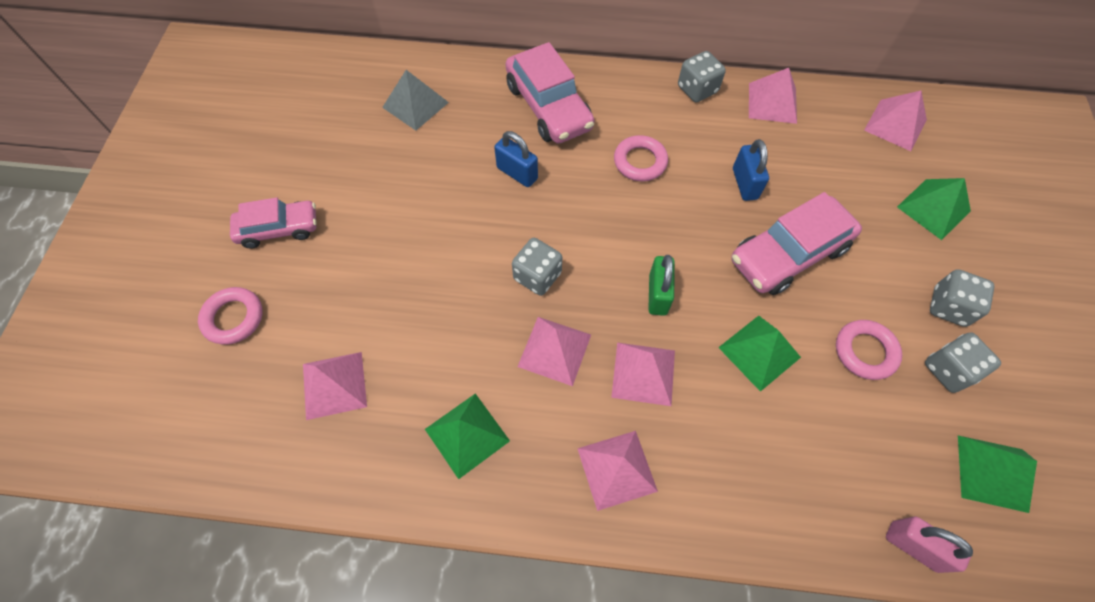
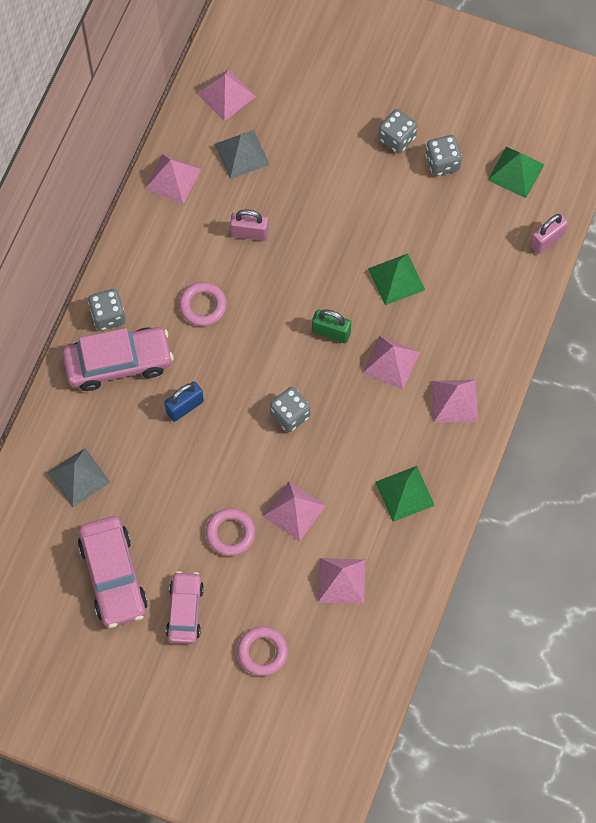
camera: 75 degrees left, 5 degrees up
pink pyramid [517,317,591,386] -> pink pyramid moved to [263,481,326,541]
grey dice [678,51,726,102] -> grey dice moved to [88,289,125,331]
pink car [731,192,862,295] -> pink car moved to [78,516,148,628]
blue padlock [733,139,769,201] -> pink padlock [230,209,269,241]
pink ring [836,320,902,380] -> pink ring moved to [206,508,255,556]
green pyramid [897,178,971,240] -> none
none -> grey pyramid [214,130,270,179]

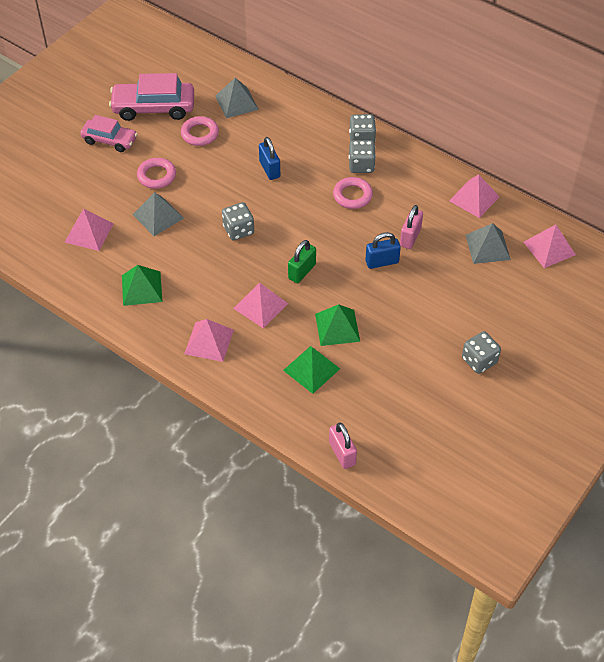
camera: 105 degrees right, 15 degrees down
pink car [62,327,173,391] -> none
pink ring [237,626,288,676] -> pink ring moved to [181,116,219,146]
pink pyramid [263,481,326,541] -> grey pyramid [133,192,184,236]
grey dice [426,135,462,176] -> grey dice moved to [348,140,376,173]
green pyramid [488,147,545,198] -> green pyramid moved to [283,346,340,394]
none -> blue padlock [365,232,401,269]

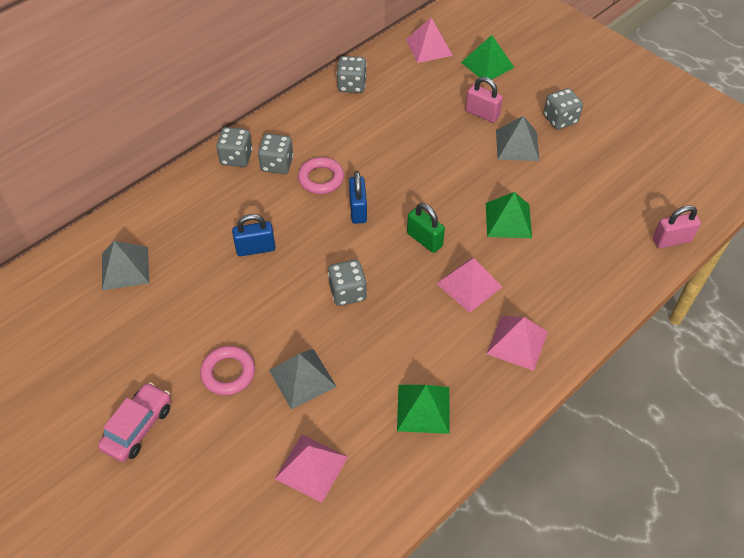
camera: 80 degrees left, 0 degrees up
pink car [109,73,194,121] -> none
pink ring [181,116,219,146] -> none
green pyramid [283,346,340,394] -> green pyramid moved to [461,35,515,83]
blue padlock [365,232,401,269] -> blue padlock moved to [349,171,367,224]
pink padlock [400,205,423,249] -> pink padlock moved to [465,77,503,123]
pink pyramid [449,174,500,218] -> grey dice [337,56,367,93]
grey pyramid [466,223,511,264] -> grey pyramid moved to [496,116,539,161]

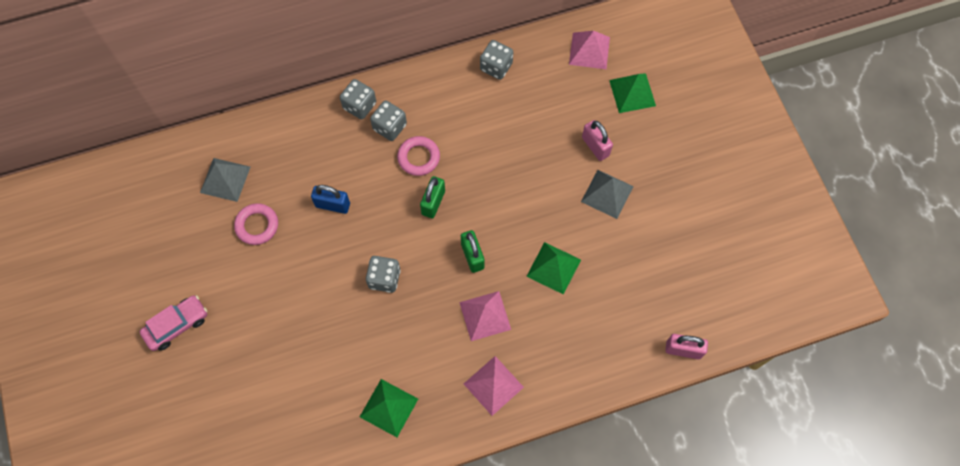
camera: 25 degrees right, 15 degrees up
pink ring [200,346,255,395] -> pink ring moved to [234,203,278,245]
grey pyramid [269,349,337,410] -> none
pink pyramid [275,435,348,503] -> none
blue padlock [349,171,367,224] -> green padlock [420,176,445,218]
grey dice [543,88,583,130] -> none

